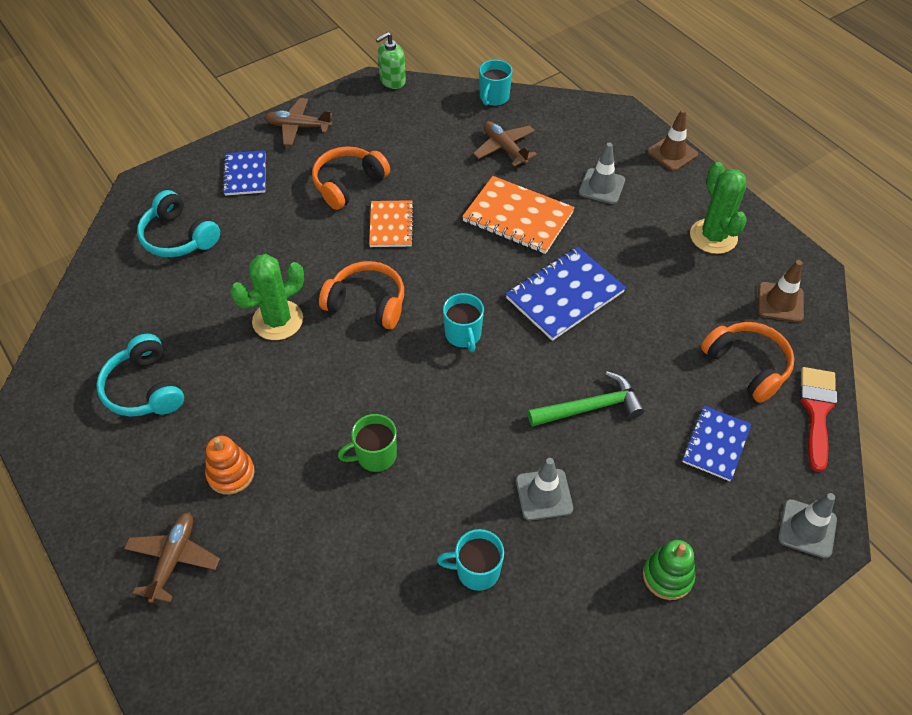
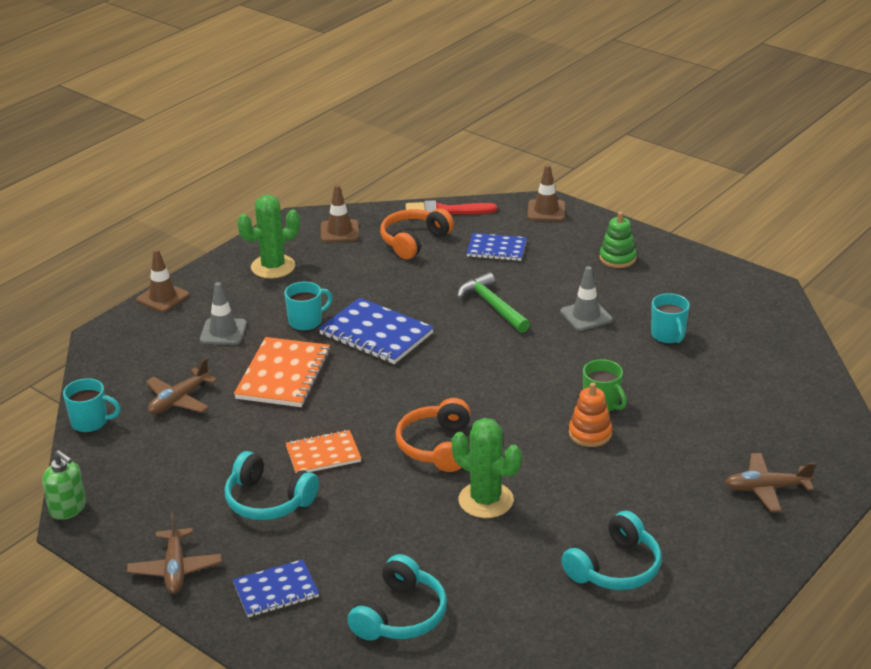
camera: 105 degrees left, 20 degrees down
orange stacking toy [205,436,255,495] -> orange stacking toy moved to [569,382,612,447]
orange headphones [312,146,390,210] -> turquoise headphones [225,451,319,520]
turquoise mug [443,293,484,352] -> turquoise mug moved to [284,282,333,331]
grey traffic cone [778,493,837,559] -> brown traffic cone [527,164,565,221]

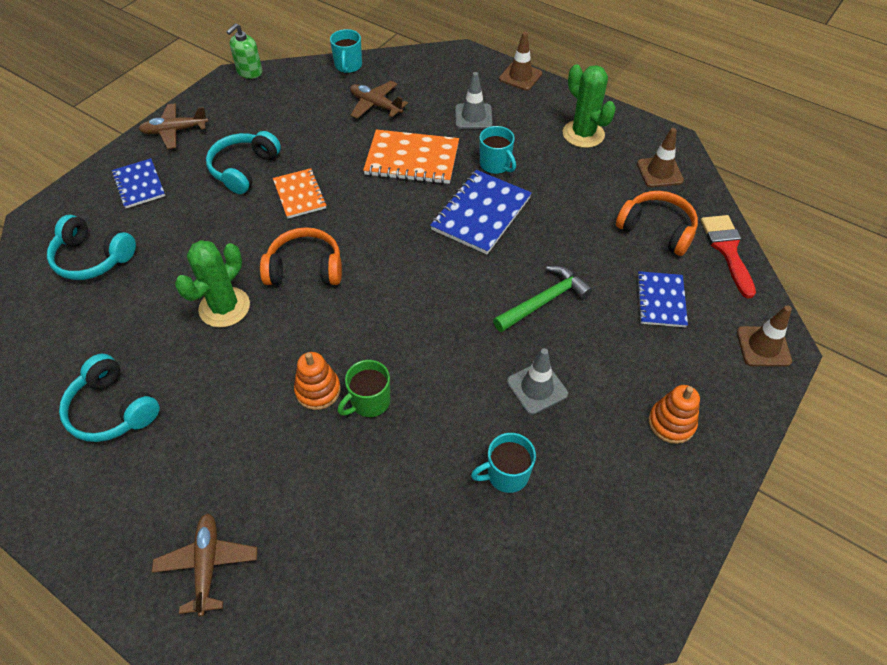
camera: 85 degrees right, 20 degrees up
green stacking toy [599,212,637,268] -> orange stacking toy [649,385,700,444]

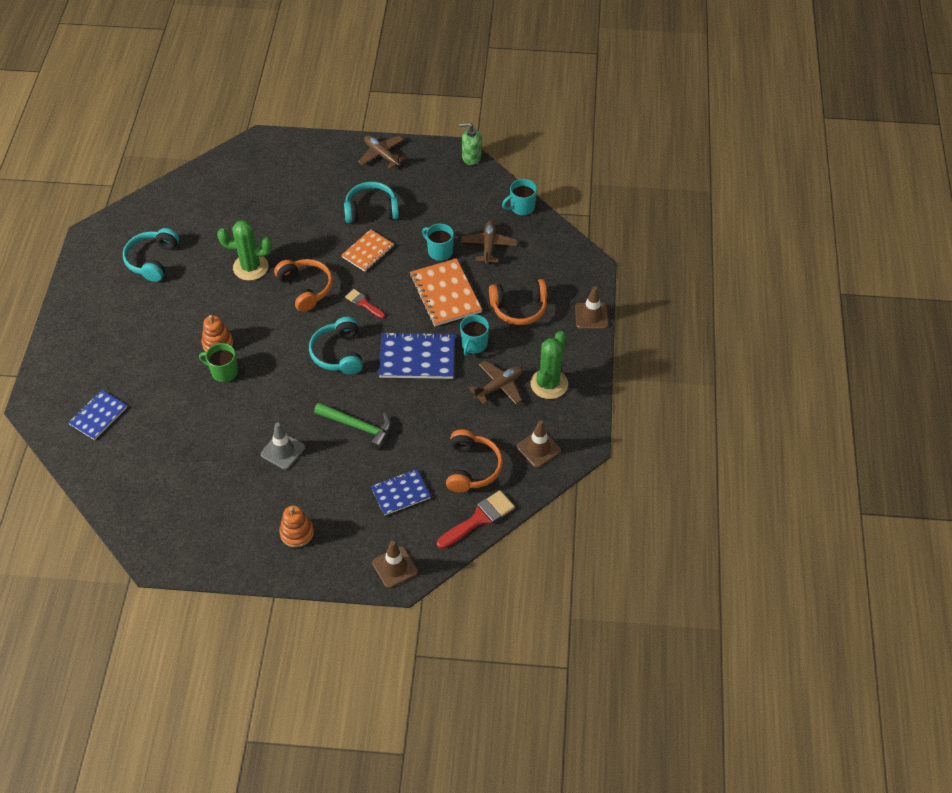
camera: 60 degrees right, 0 degrees up
turquoise headphones [47,215,136,280] -> turquoise headphones moved to [309,317,363,374]
blue notebook [112,158,165,208] -> blue notebook moved to [68,390,127,440]
brown plane [152,513,257,617] -> brown plane moved to [469,361,523,404]
grey traffic cone [455,72,492,129] -> orange headphones [489,279,547,325]
turquoise mug [471,433,536,493] -> turquoise mug moved to [422,223,454,261]
none -> red brush [345,289,385,318]

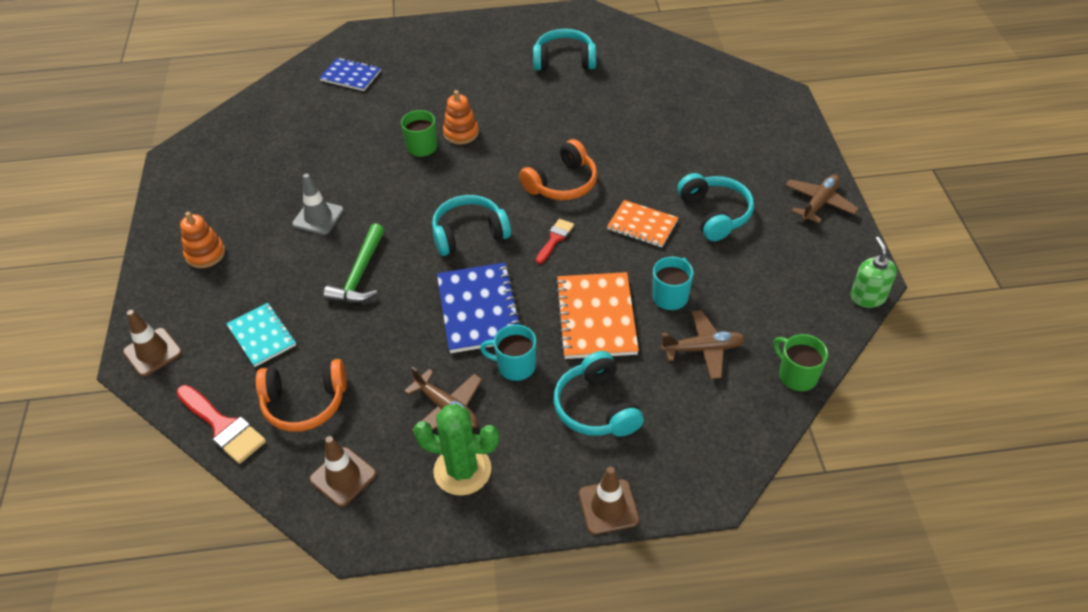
camera: 80 degrees right, 5 degrees down
green cactus [217,220,272,281] -> none
blue notebook [371,469,431,516] -> turquoise notebook [226,303,296,367]
orange notebook [410,258,482,326] -> orange notebook turned 60 degrees counterclockwise [555,272,639,359]
orange headphones [489,279,547,325] -> turquoise headphones [553,351,644,437]
turquoise mug [502,179,537,216] -> green mug [773,334,828,392]

